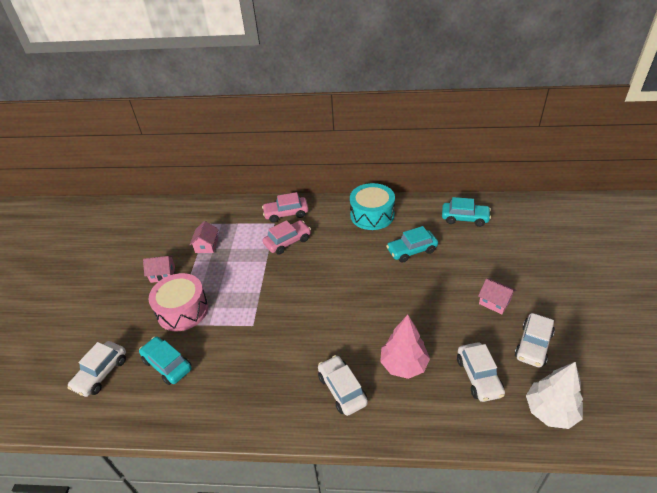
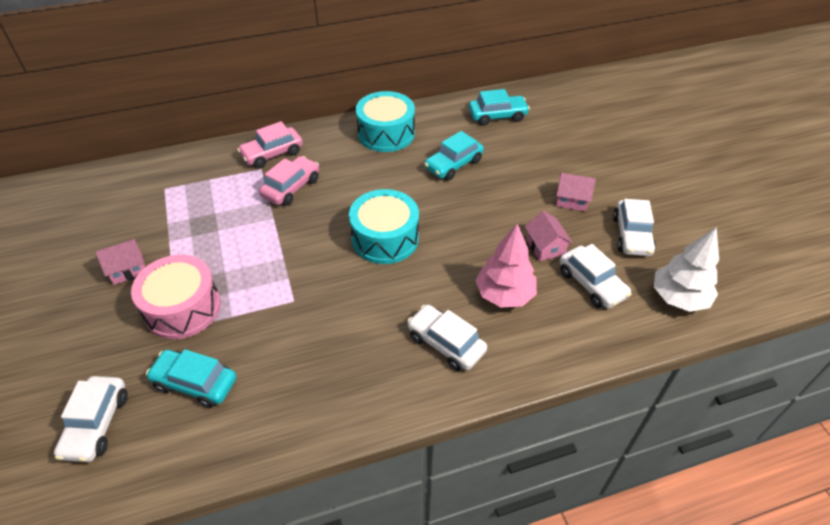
camera: 25 degrees left, 5 degrees up
pink house [190,221,219,253] -> pink house moved to [524,211,573,261]
none -> turquoise drum [349,189,419,264]

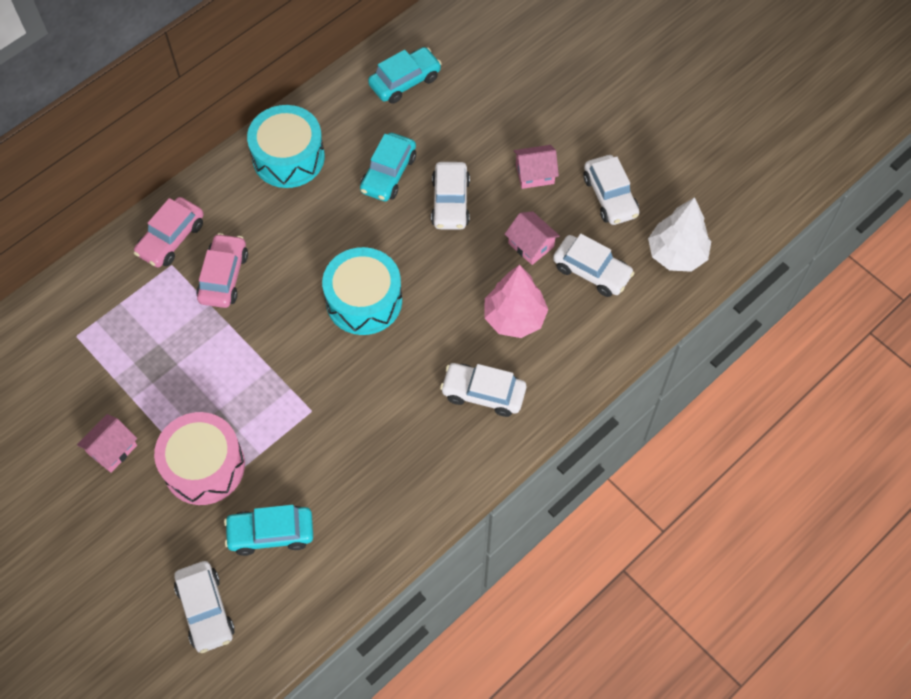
camera: 25 degrees left, 15 degrees up
none -> white car [431,162,470,230]

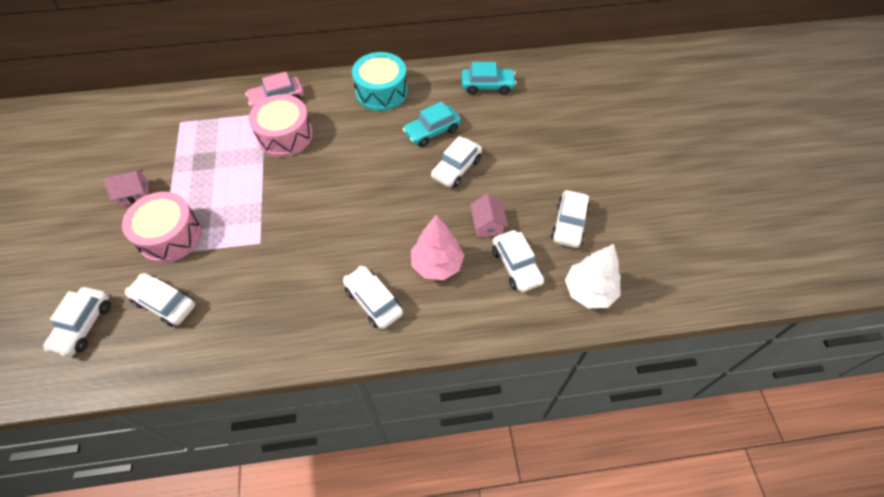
camera: 35 degrees right, 5 degrees down
pink car [196,233,248,308] -> pink drum [249,94,313,157]
turquoise car [224,505,313,556] -> white car [125,273,195,327]
turquoise drum [322,247,402,335] -> none
pink house [514,145,559,189] -> none

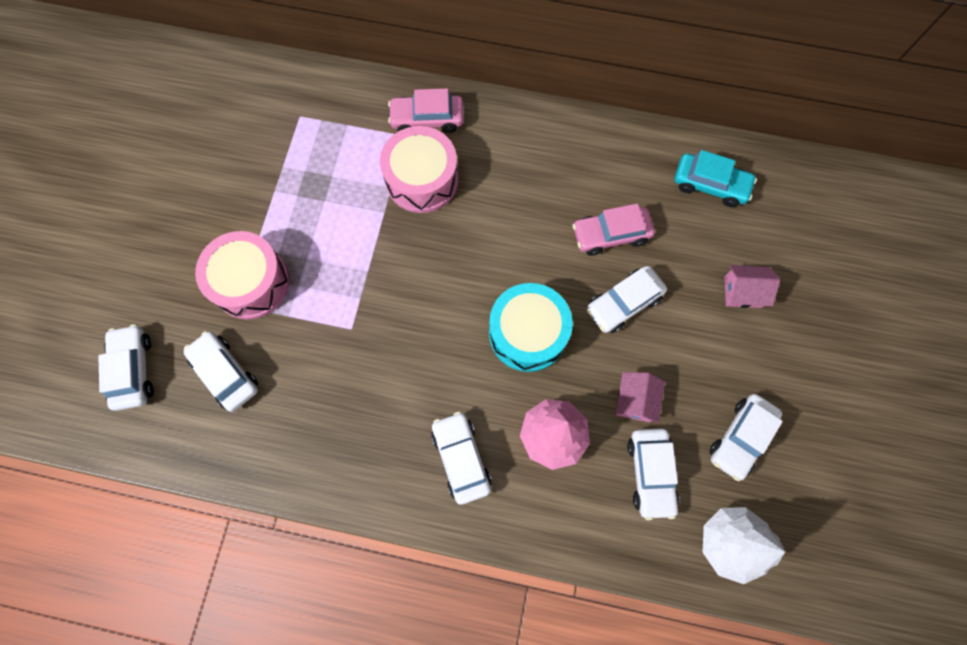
camera: 20 degrees right, 15 degrees up
white car [43,287,111,356] -> white car turned 135 degrees clockwise [98,324,154,411]
pink house [103,169,149,207] -> pink house moved to [724,265,780,308]
turquoise drum [352,52,407,111] -> turquoise drum moved to [489,283,573,372]
turquoise car [403,101,461,147] -> pink car [572,204,655,256]

